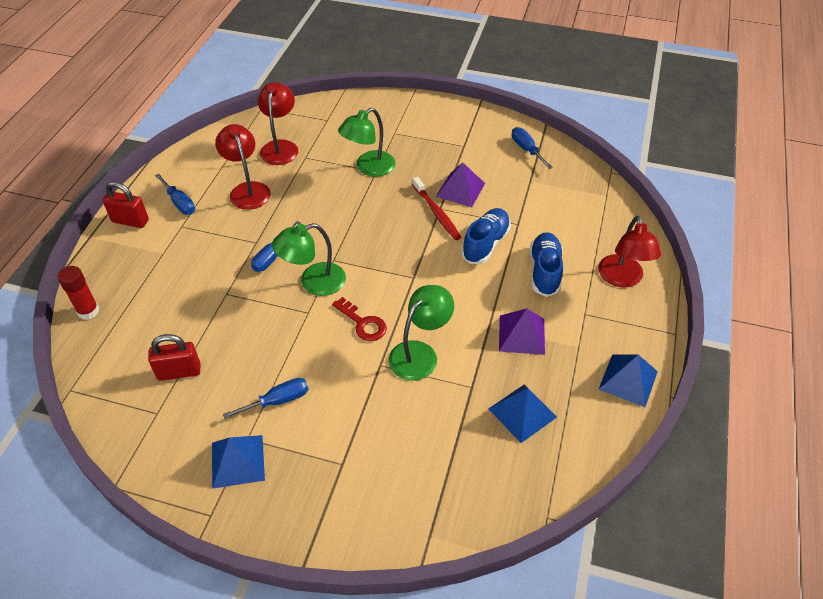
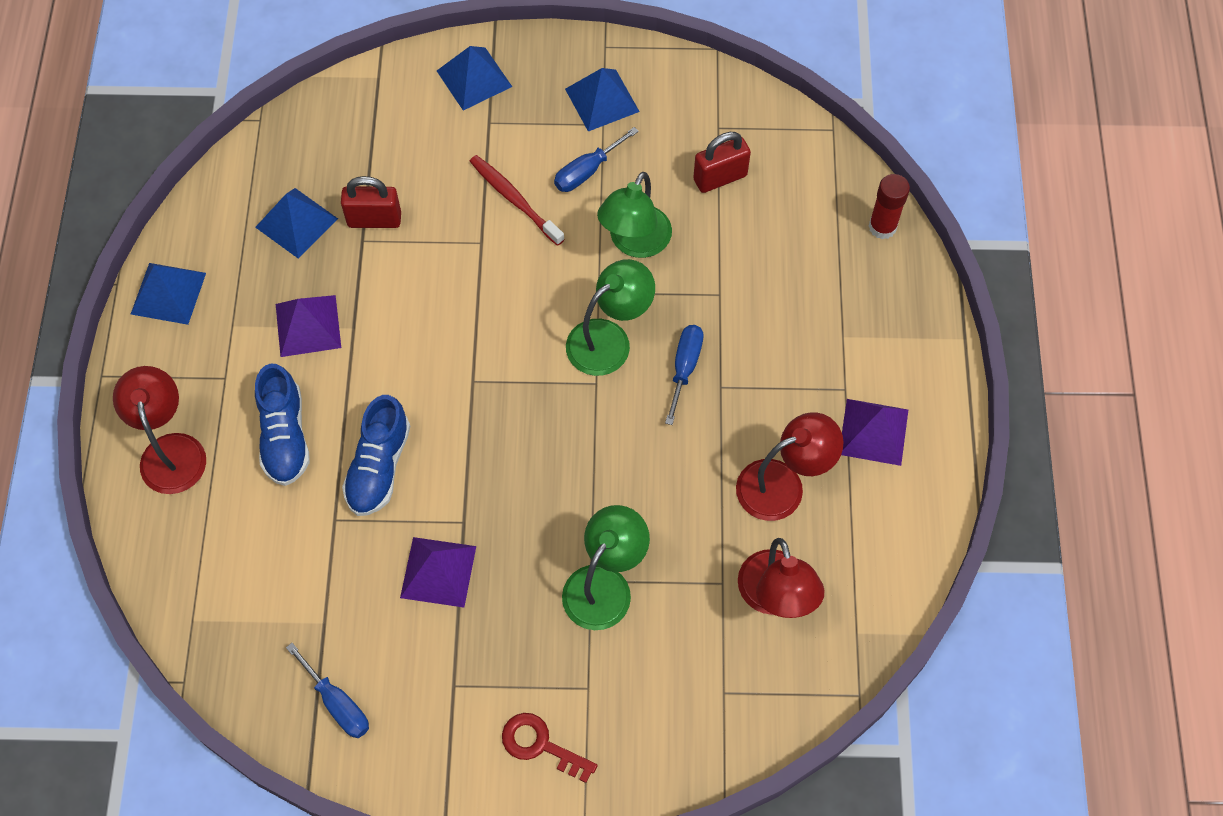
camera: 165 degrees right, 15 degrees up
red padlock [103,182,149,228] -> red padlock moved to [341,176,401,228]
blue screwdriver [155,174,195,215] -> purple pyramid [841,399,908,466]
red lamp [215,124,271,210] -> red lamp turned 75 degrees counterclockwise [736,412,844,521]
red key [332,297,387,341] -> red key moved to [502,713,597,783]
green lamp [388,285,454,381] -> green lamp moved to [597,172,672,258]
red toothbrush [412,177,461,240] -> red toothbrush moved to [470,155,565,246]
none -> blue pyramid [437,46,512,110]

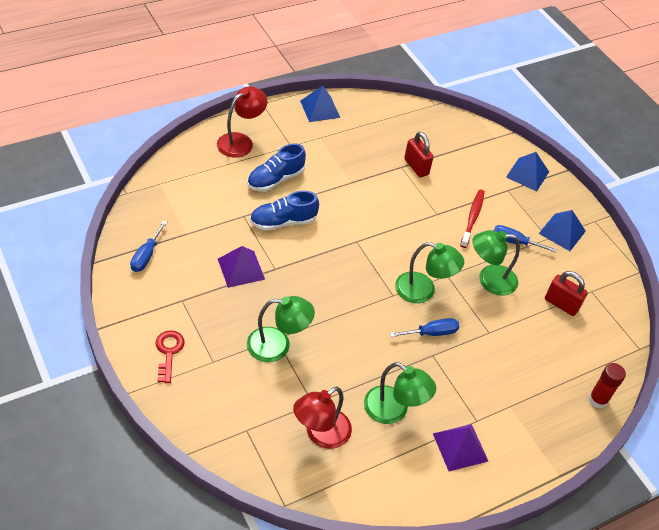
camera: 55 degrees right, 15 degrees down
blue pyramid [255,188,338,259] -> none
purple pyramid [276,295,341,357] -> none
red lamp [736,412,844,521] -> green lamp [364,362,436,424]

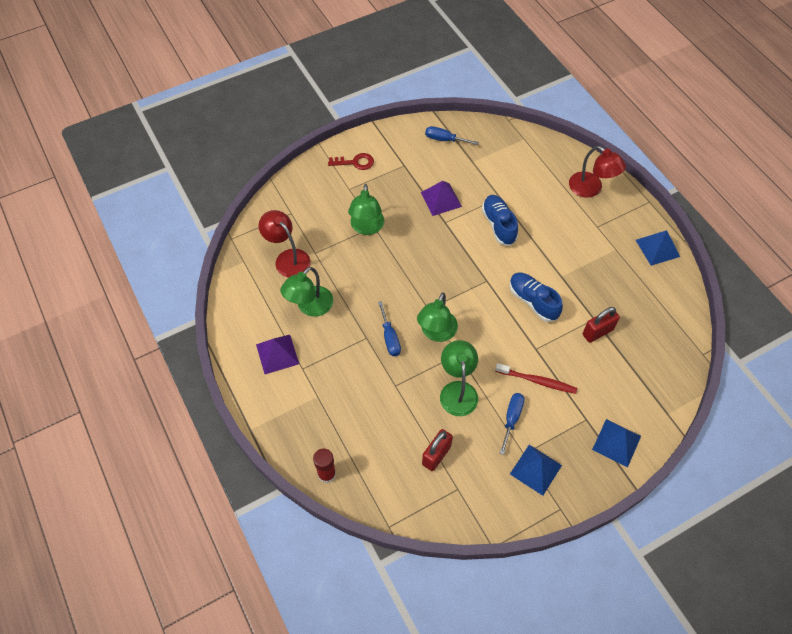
camera: 95 degrees right, 10 degrees up
blue shoe [247,143,306,191] -> blue shoe moved to [509,273,563,322]

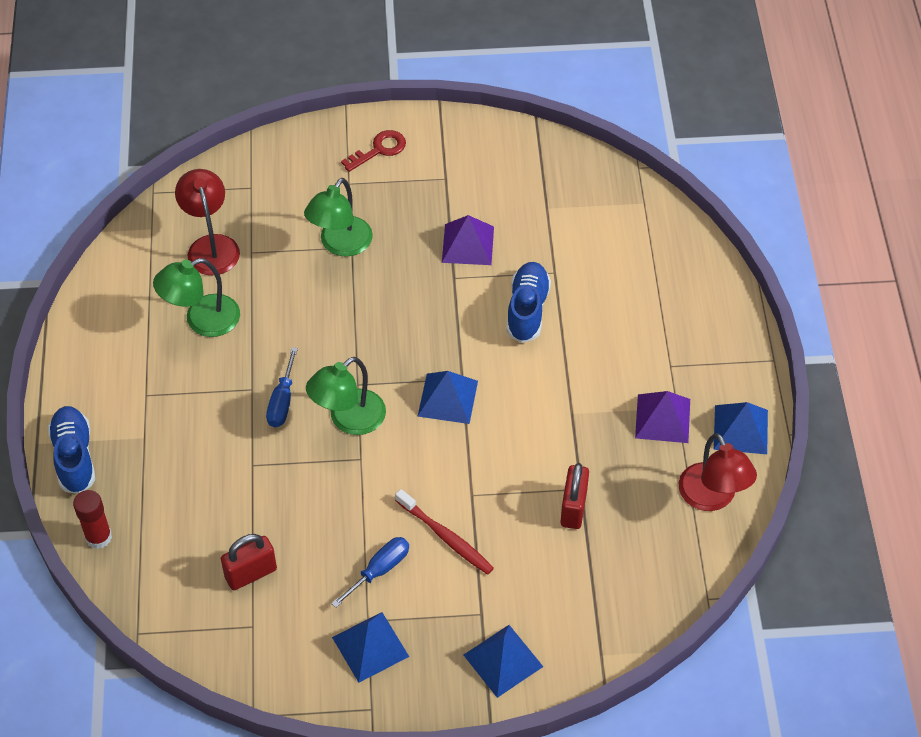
camera: 25 degrees right, 5 degrees down
purple pyramid [256,335,299,374] -> purple pyramid moved to [635,391,690,443]
red key [328,153,374,170] -> red key turned 60 degrees counterclockwise [341,130,406,172]
blue screwdriver [425,126,479,145] -> none
green lamp [440,340,478,416] -> none
blue shoe [509,273,563,322] -> blue shoe moved to [48,406,95,494]
red lamp [569,146,626,198] -> red lamp moved to [679,433,757,511]
red padlock [583,307,620,343] -> red padlock turned 75 degrees counterclockwise [561,463,589,529]
none -> blue pyramid [417,371,478,424]

